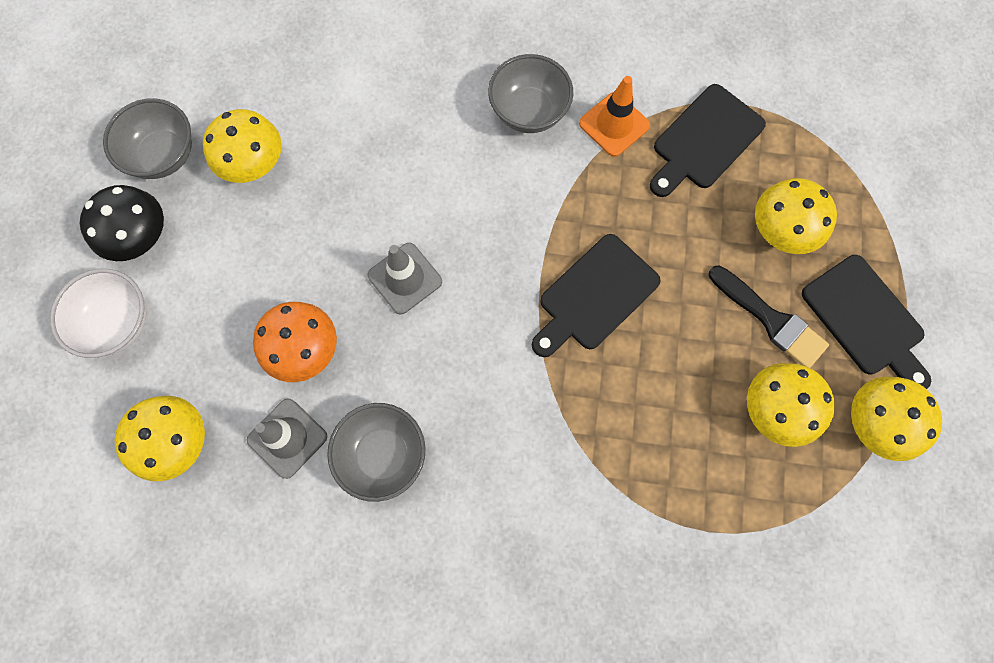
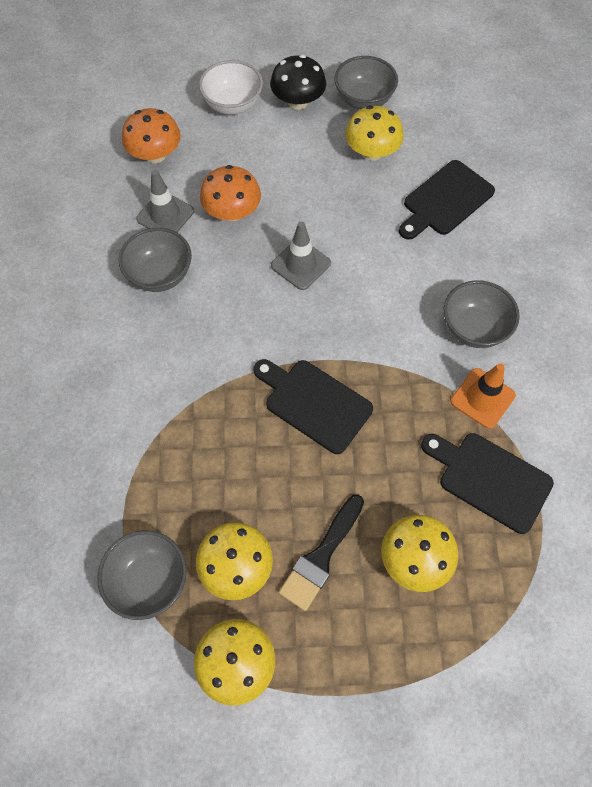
camera: 80 degrees right, 10 degrees down
yellow mushroom [115,396,205,481] -> orange mushroom [122,108,181,163]
black cutting board [802,255,931,389] -> black cutting board moved to [399,160,495,240]
none -> grey bowl [97,530,187,620]

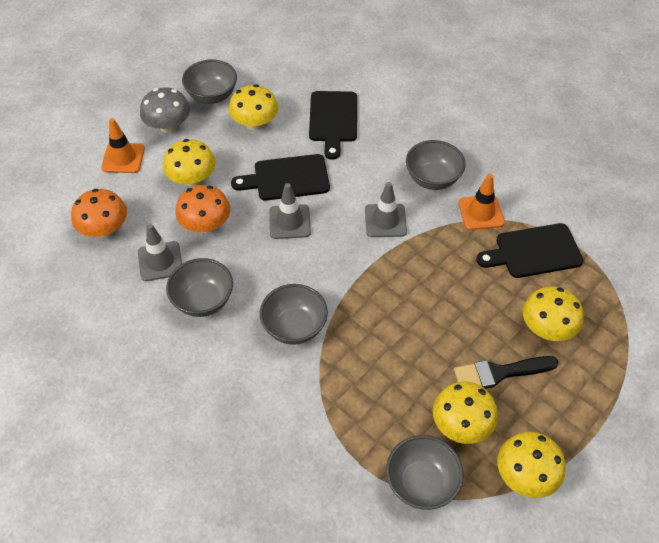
camera: 45 degrees left, 10 degrees down
white bowl [199,60,263,115] -> orange traffic cone [101,118,145,173]
black cutting board [253,359,373,454] -> black cutting board moved to [231,154,330,201]
black mushroom [270,55,326,110] -> grey mushroom [140,87,190,133]
black brush [279,494,364,611] -> black brush turned 90 degrees clockwise [454,356,559,389]
none -> yellow mushroom [163,139,216,186]
none -> grey bowl [260,284,328,345]
none -> grey traffic cone [365,182,407,237]

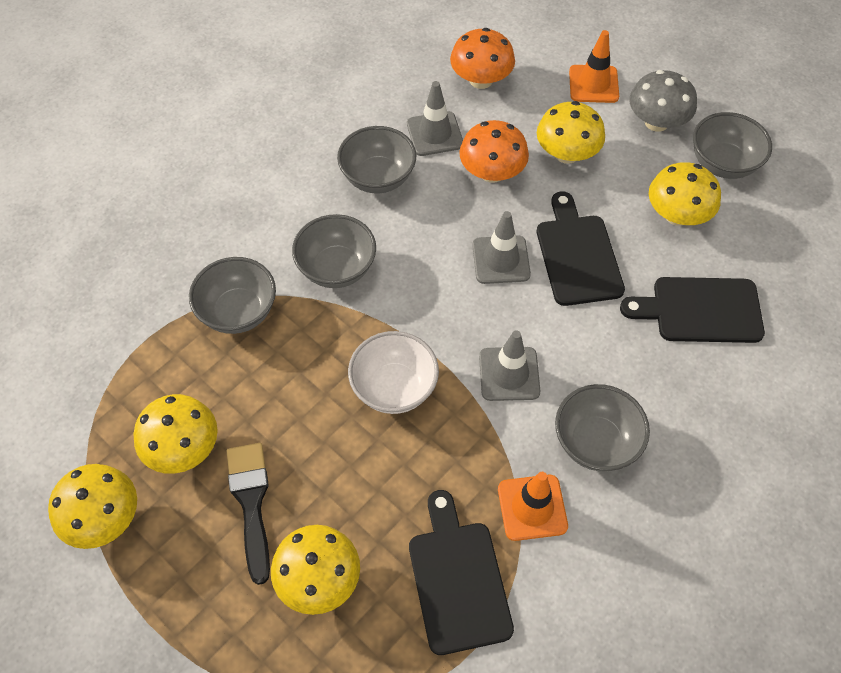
camera: 90 degrees right, 5 degrees up
grey bowl [386,435,463,510] -> grey bowl moved to [189,257,276,334]
none -> white bowl [348,331,439,414]

